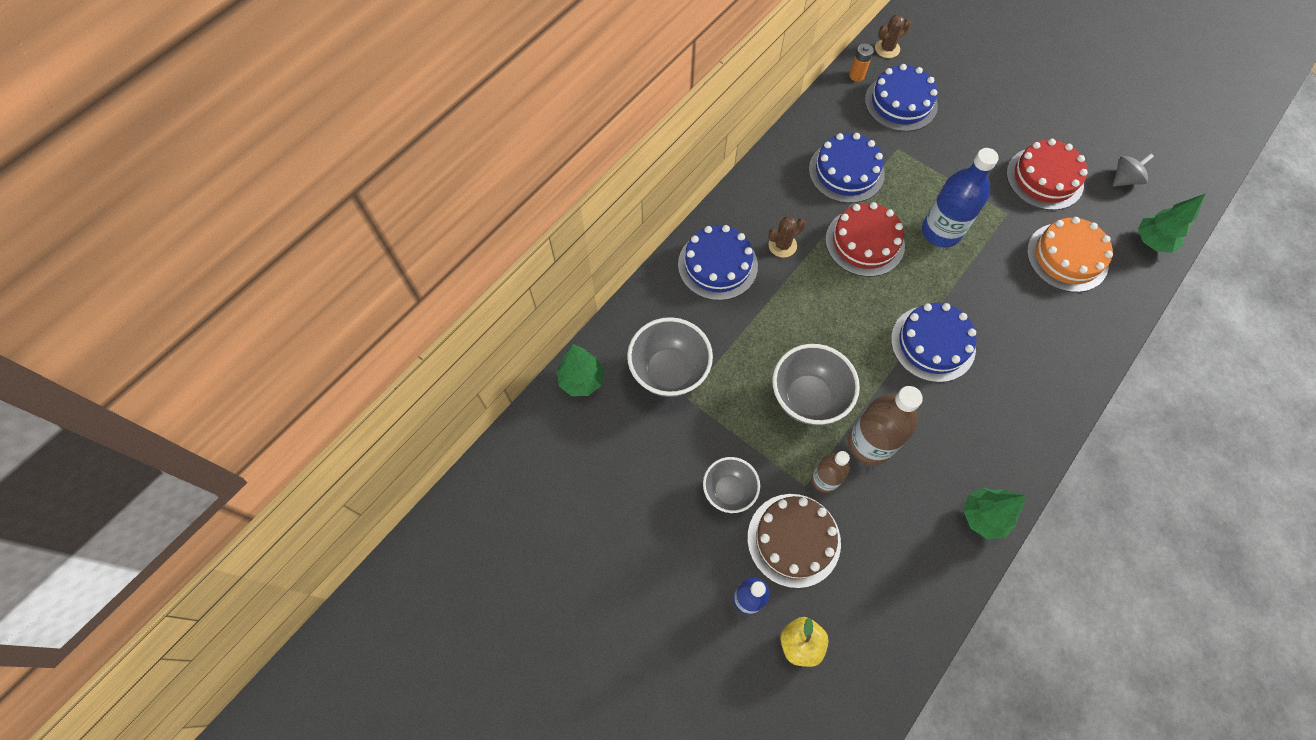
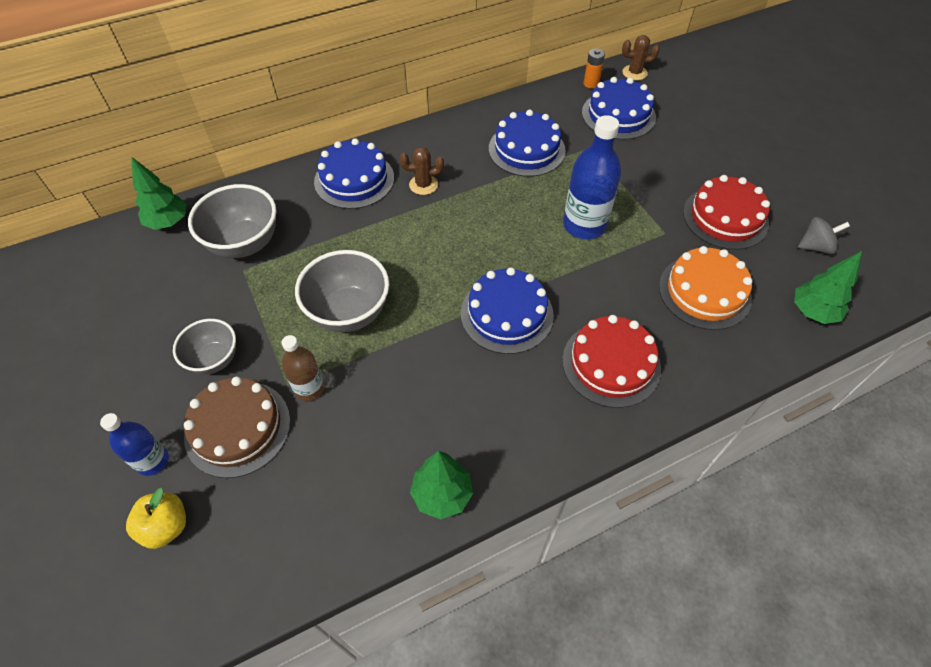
camera: 25 degrees right, 10 degrees down
red cake [825,202,905,277] -> red cake moved to [562,315,661,408]
brown bottle [848,386,923,465] -> none

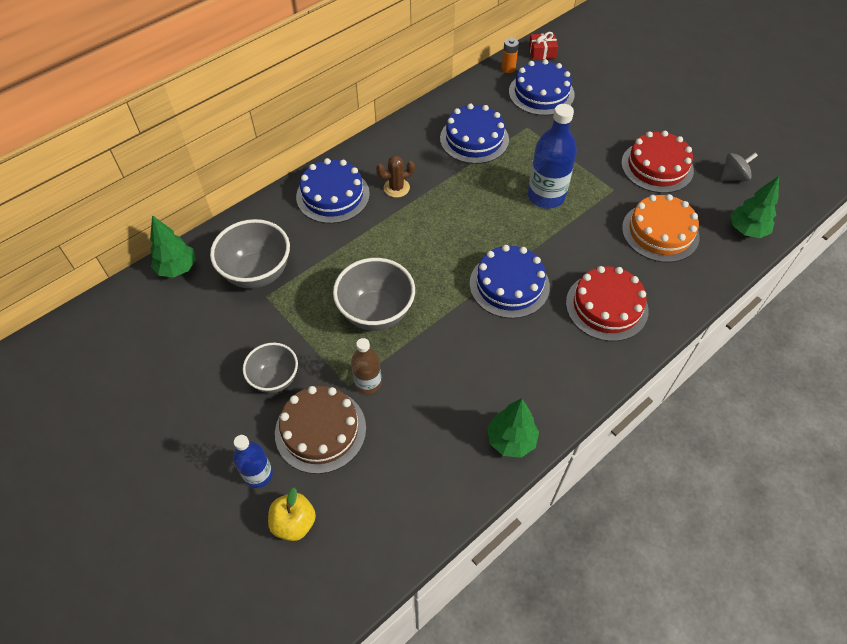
camera: 15 degrees left, 0 degrees up
brown cactus [622,35,660,80] -> red gift [529,32,558,60]

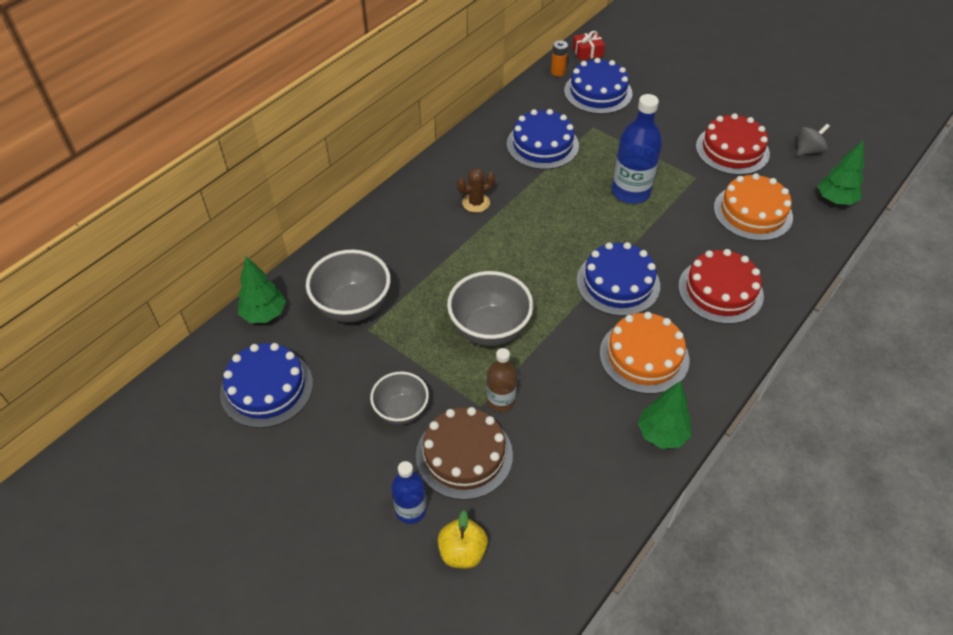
camera: 10 degrees left, 5 degrees down
blue cake [296,158,370,224] -> blue cake moved to [220,343,313,428]
none -> orange cake [600,312,689,394]

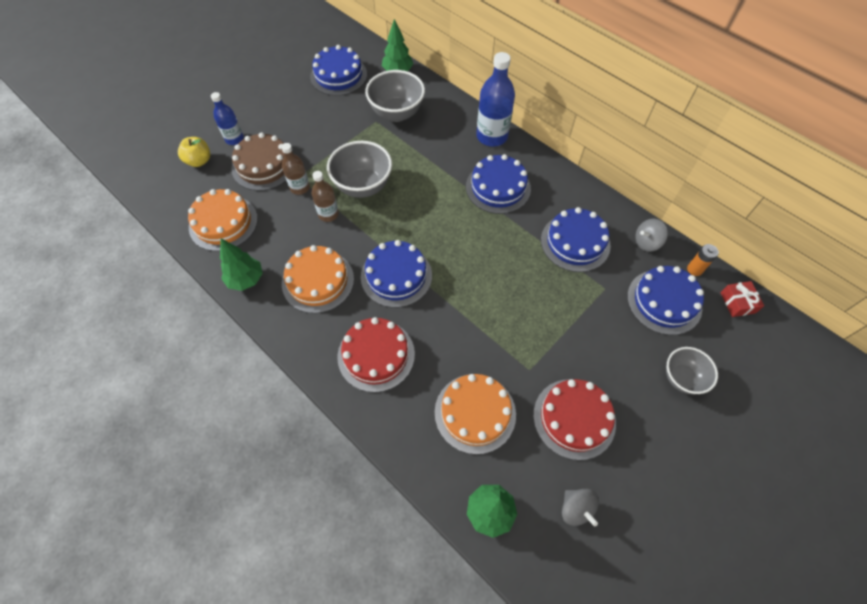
camera: 95 degrees right, 10 degrees up
grey bowl [370,372,429,425] -> grey bowl moved to [666,347,718,394]
brown cactus [457,168,495,213] -> blue cake [466,154,531,214]
blue bottle [612,94,662,204] -> blue bottle moved to [476,52,515,147]
none -> orange cake [188,189,258,251]
none -> brown bottle [312,171,339,222]
none -> grey spinning top [635,219,668,252]

